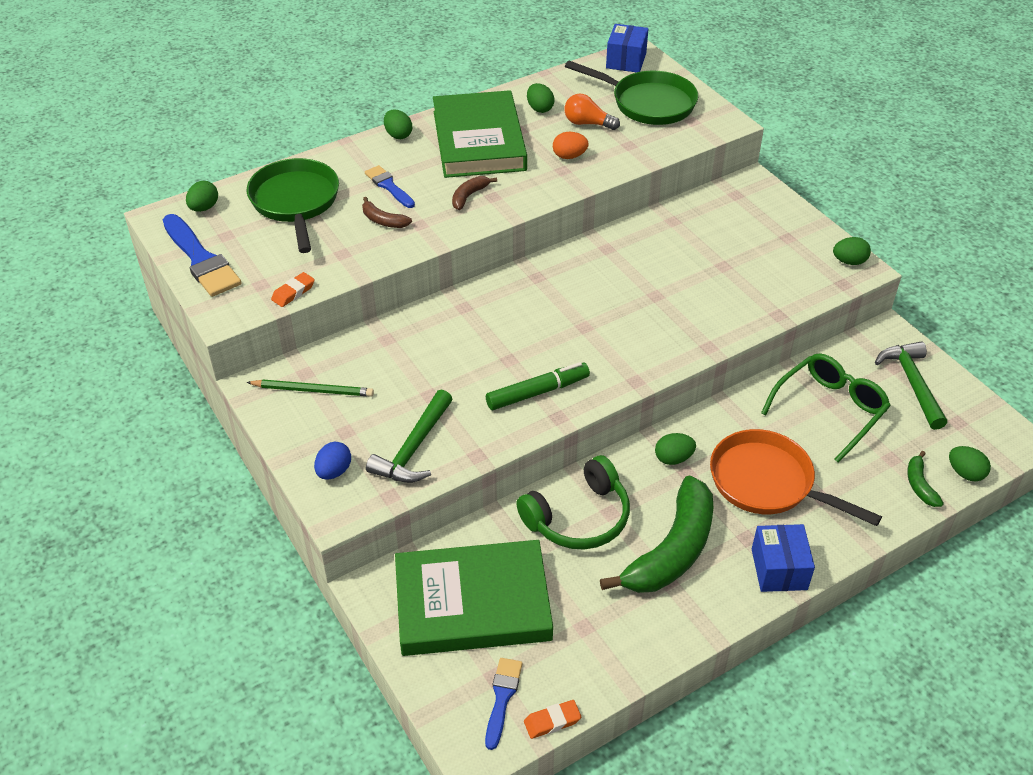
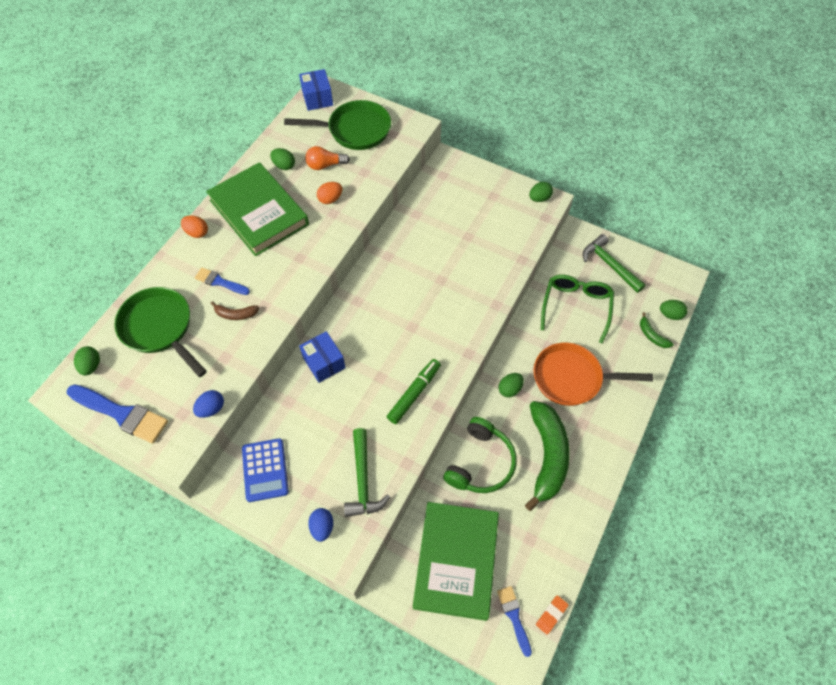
camera: 30 degrees left, 15 degrees up
green pencil [246,380,374,397] -> blue calculator [242,438,289,502]
orange eraser [271,272,315,307] -> blue egg [193,390,224,418]
green egg [384,110,412,139] -> orange egg [181,215,208,238]
green book [395,540,553,656] -> green book turned 45 degrees counterclockwise [413,502,499,621]
brown banana [452,176,497,210] -> none
blue box [752,524,815,592] -> blue box moved to [299,331,346,383]

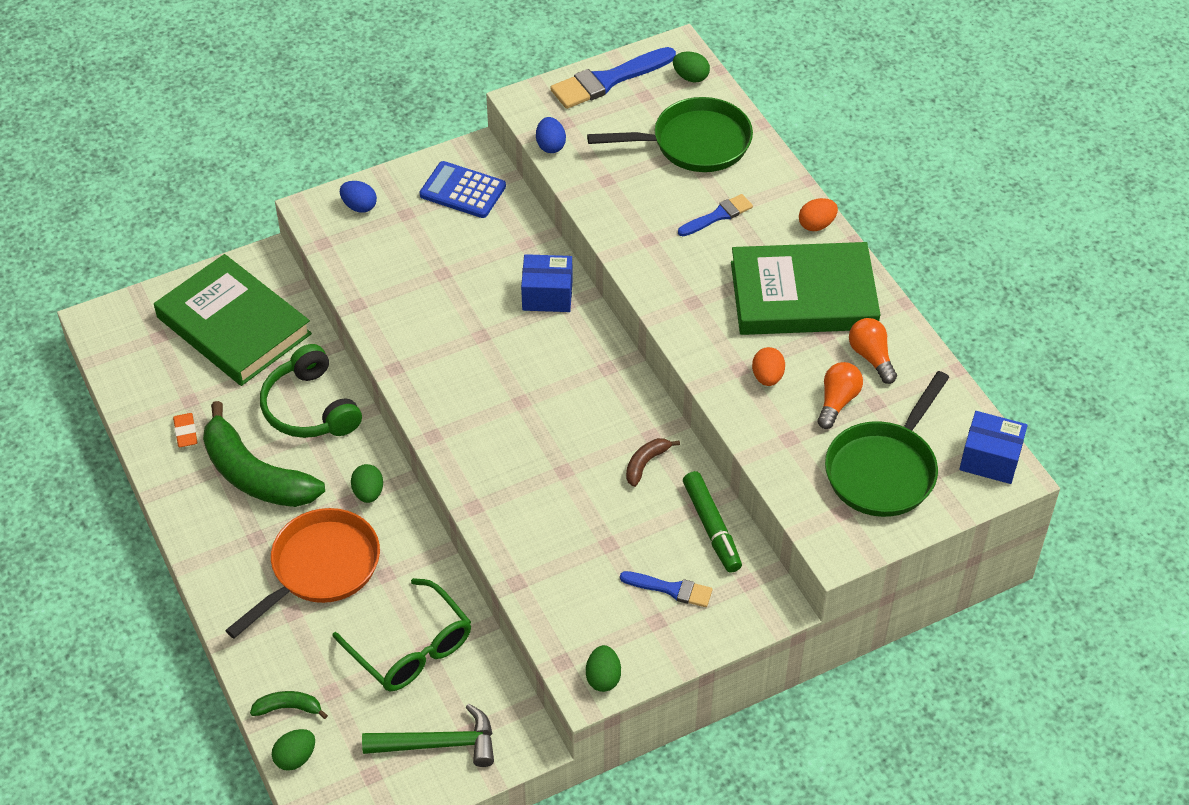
camera: 125 degrees right, 10 degrees down
brown banana [211,301,259,320] -> brown banana moved to [626,438,680,487]
green egg [270,148,295,170] -> orange light bulb [849,318,897,384]
green hammer [344,428,390,517] -> none
green marker [387,359,441,424] -> green marker moved to [683,471,742,573]
blue brush [497,586,532,657] -> blue brush moved to [620,571,713,607]
orange eraser [536,595,569,634] -> orange eraser moved to [173,413,198,447]

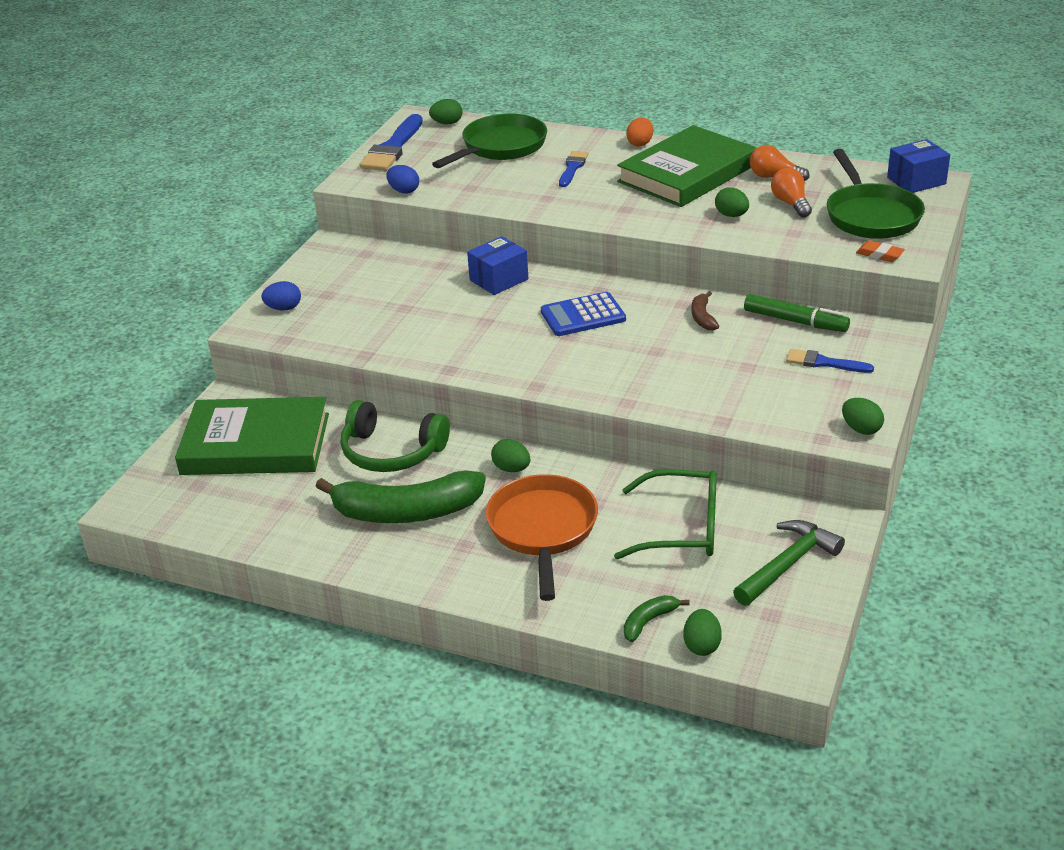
camera: 40 degrees left, 15 degrees down
orange eraser [173,413,198,447] -> orange eraser moved to [856,240,905,262]
blue calculator [420,161,506,218] -> blue calculator moved to [541,292,626,336]
blue brush [620,571,713,607] -> blue brush turned 135 degrees counterclockwise [786,349,874,373]
orange egg [752,347,785,386] -> green egg [715,187,749,217]

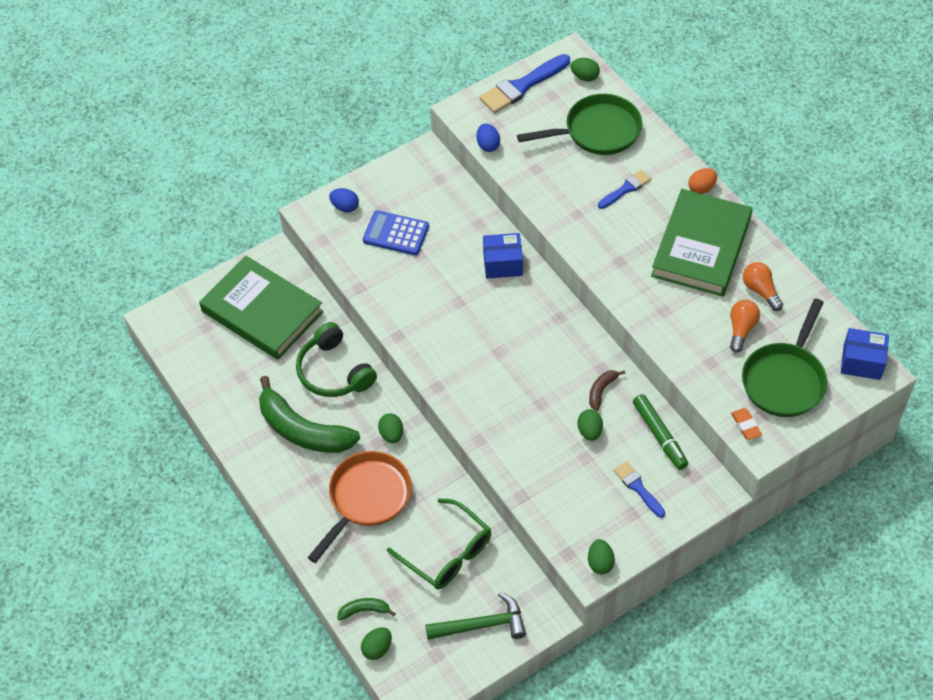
camera: 35 degrees right, 20 degrees up
blue calculator [541,292,626,336] -> blue calculator moved to [363,210,429,255]
green book [617,125,757,207] -> green book turned 60 degrees counterclockwise [651,189,753,297]
green egg [715,187,749,217] -> green egg moved to [577,409,603,441]

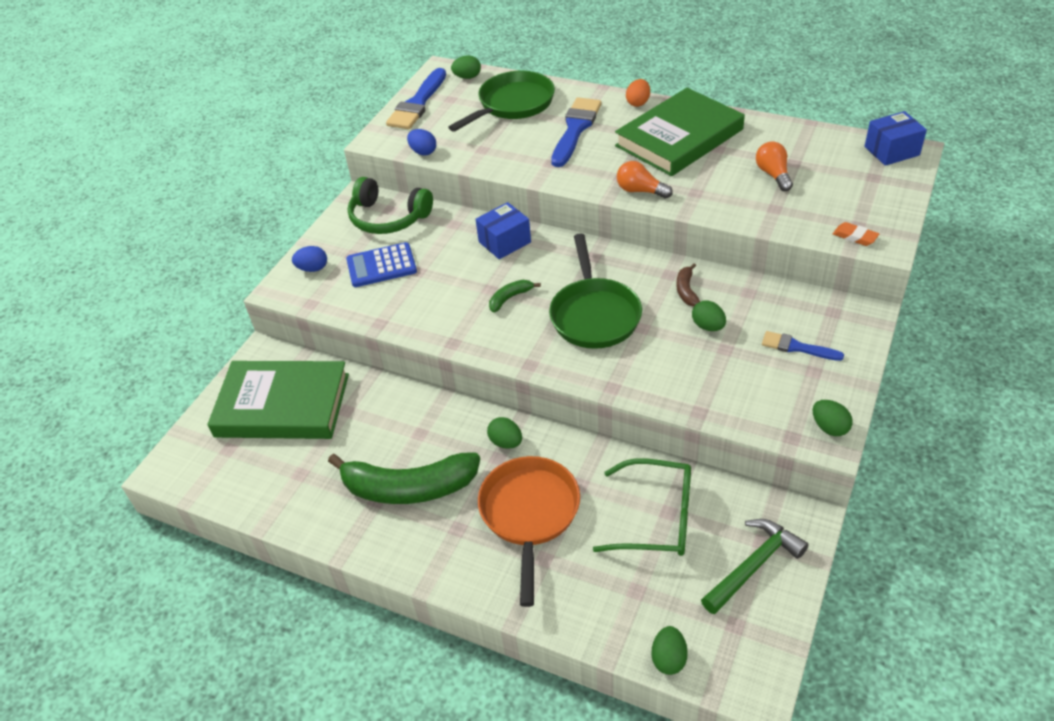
camera: 30 degrees left, 10 degrees down
green headphones [296,322,377,397] -> green headphones moved to [348,177,433,234]
green banana [337,598,396,621] -> green banana moved to [489,280,541,313]
blue brush [598,170,651,209] -> blue brush [551,97,602,167], size x1.73
green marker [633,394,688,470] -> none
green book [651,189,753,297] -> green book turned 60 degrees clockwise [615,88,745,176]
green pan [742,299,827,417] -> green pan moved to [549,233,642,349]
orange light bulb [743,262,783,311] -> orange light bulb moved to [617,161,673,199]

